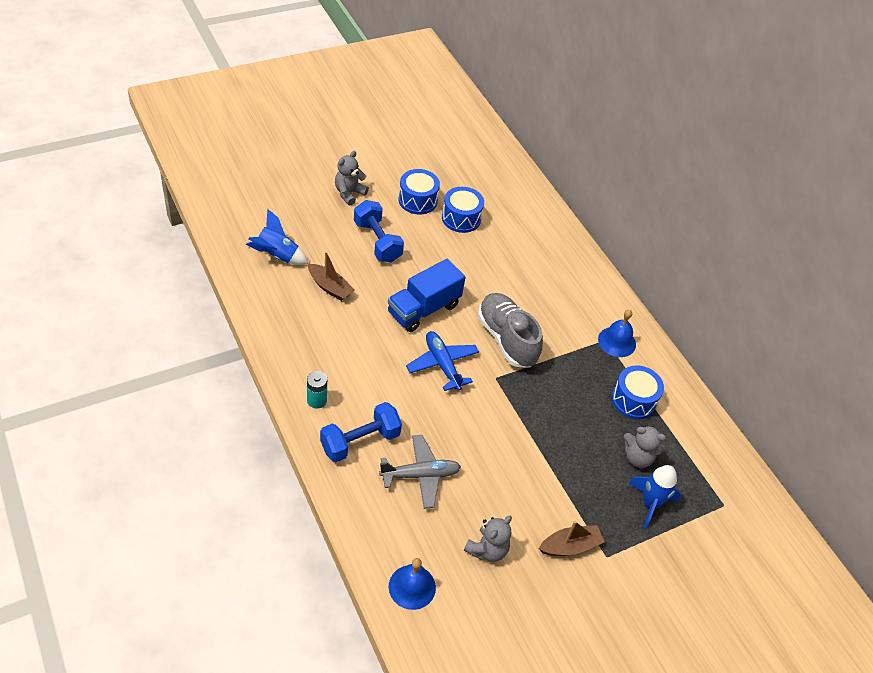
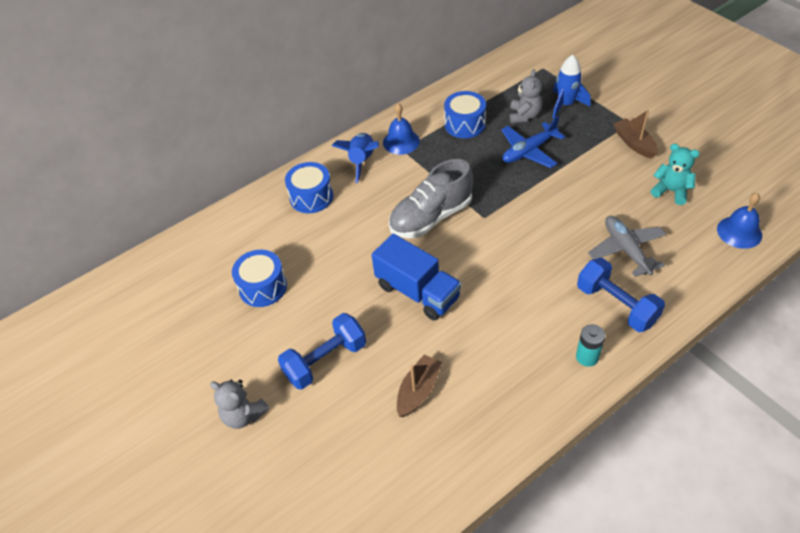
camera: 90 degrees left, 0 degrees up
blue rocket [246,209,308,265] -> blue rocket moved to [332,133,379,183]
blue drum [399,169,440,215] -> blue drum moved to [285,162,333,213]
blue plane [406,331,479,391] -> blue plane moved to [501,116,565,168]
grey teddy bear [464,516,512,562] -> turquoise teddy bear [651,144,700,205]

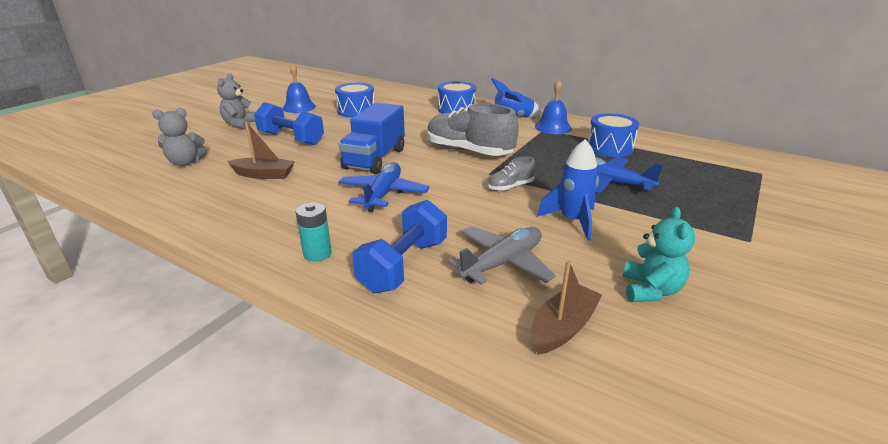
camera: 65 degrees right, 20 degrees down
grey teddy bear [510,69,543,124] -> grey teddy bear moved to [152,108,207,166]
blue rocket [552,55,591,119] -> blue rocket moved to [537,139,599,241]
brown boat [613,110,658,159] -> brown boat moved to [531,260,602,355]
blue bell [717,193,762,249] -> blue bell moved to [283,63,316,113]
none -> blue plane [338,163,430,212]
none -> grey shoe [488,156,536,191]

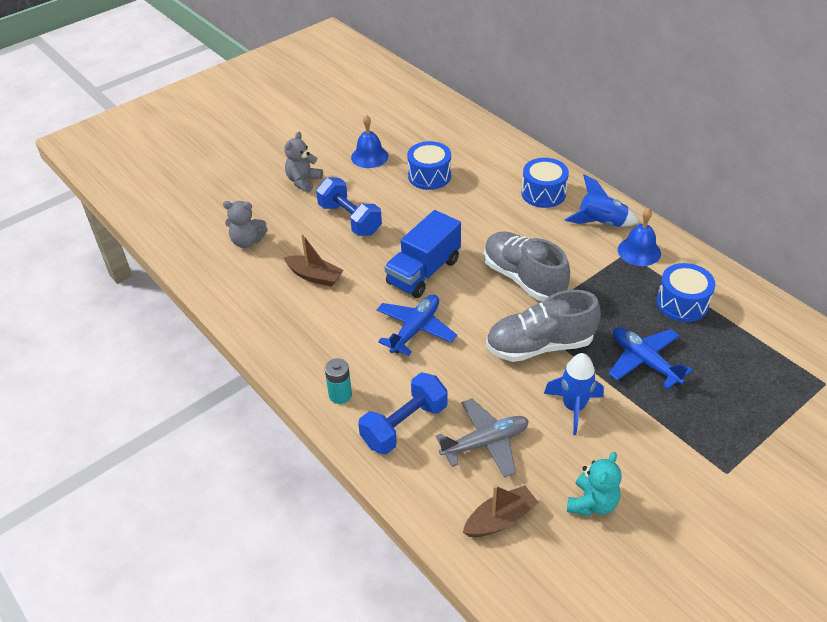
camera: 20 degrees right, 15 degrees up
grey shoe [488,156,536,191] -> grey shoe [486,290,601,362], size x2.10

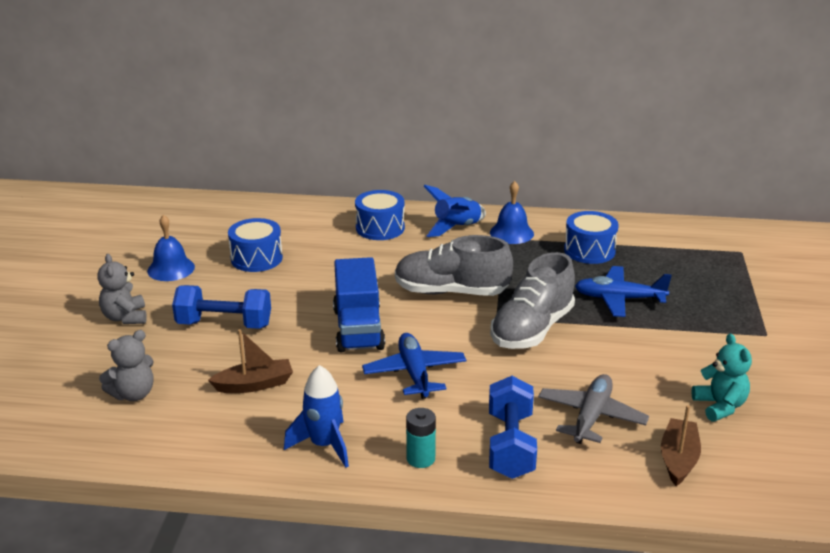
camera: 45 degrees left, 15 degrees down
blue rocket [544,353,604,435] -> blue rocket moved to [284,365,349,468]

